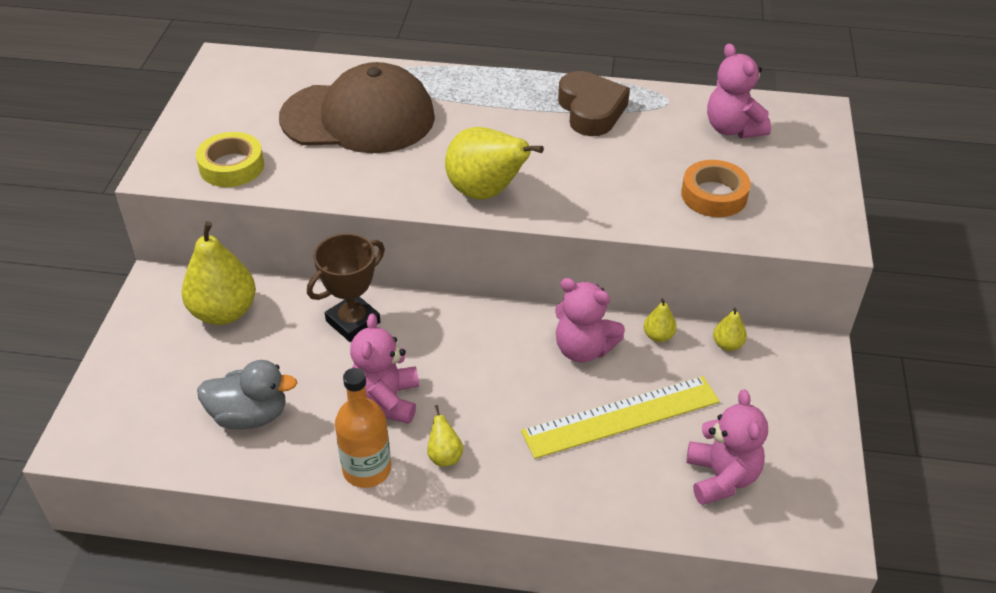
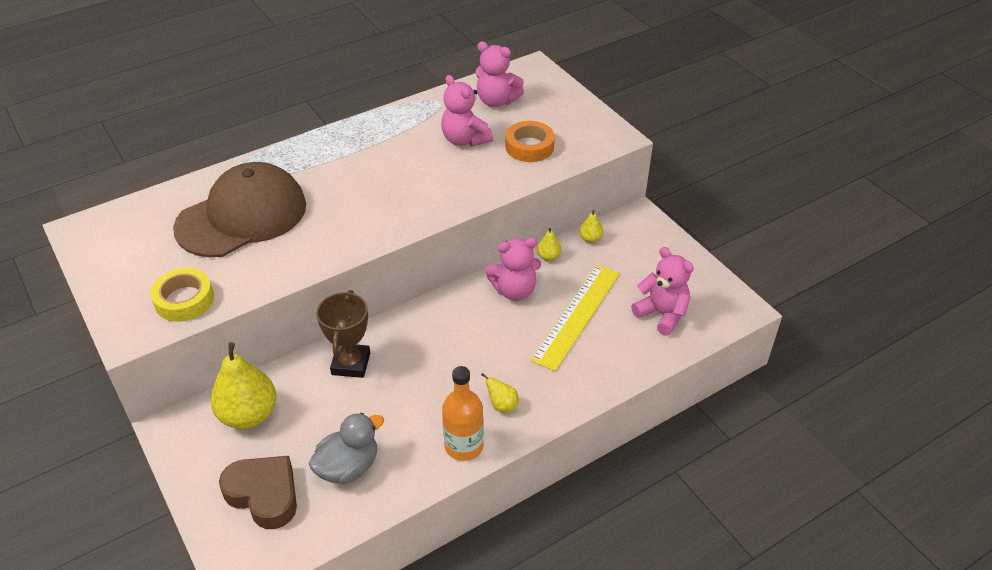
camera: 40 degrees left, 0 degrees up
pink teddy bear [350,313,419,424] -> pink teddy bear moved to [441,75,493,147]
yellow pear [445,127,544,200] -> none
brown heart [558,71,630,136] -> brown heart moved to [219,456,297,529]

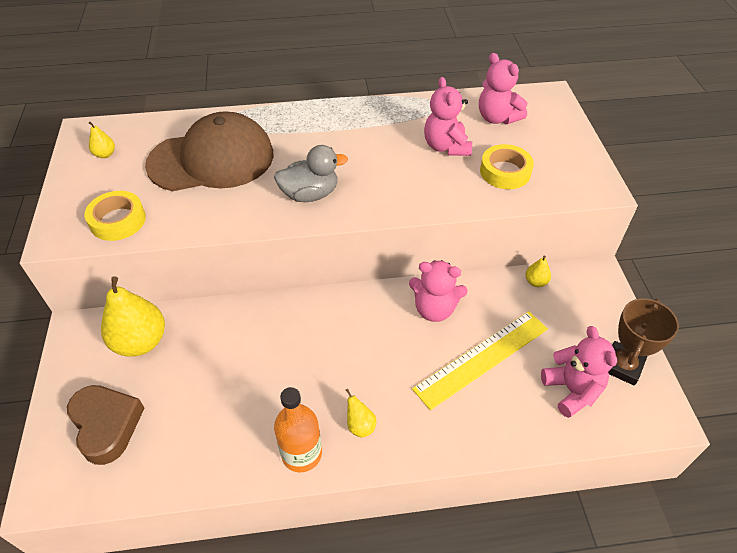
camera: 25 degrees right, 5 degrees up
grey duck [309,413,384,484] -> grey duck moved to [274,145,348,202]
brown trophy [316,290,370,378] -> brown trophy moved to [608,298,679,386]
orange tape [506,121,555,162] -> yellow tape [480,144,534,189]
yellow pear [537,228,561,261] -> yellow pear moved to [89,122,115,158]

